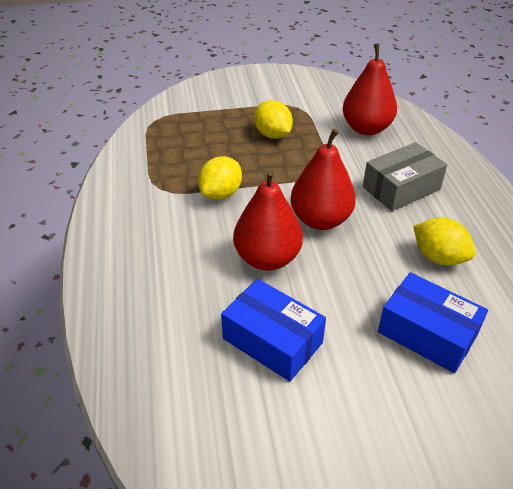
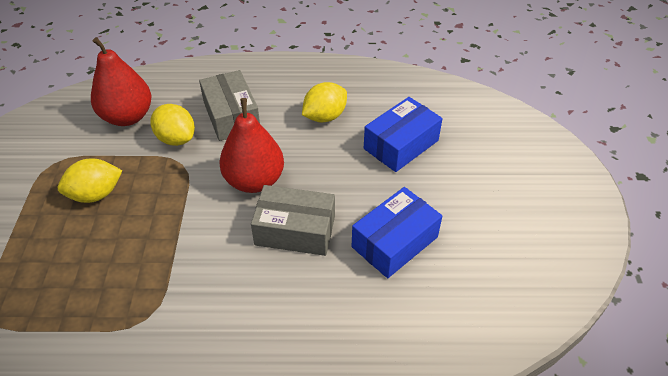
camera: 80 degrees left, 5 degrees up
yellow lemon [198,156,242,200] -> yellow lemon moved to [150,104,195,146]
red pear [233,169,303,271] -> grey box [251,185,335,256]

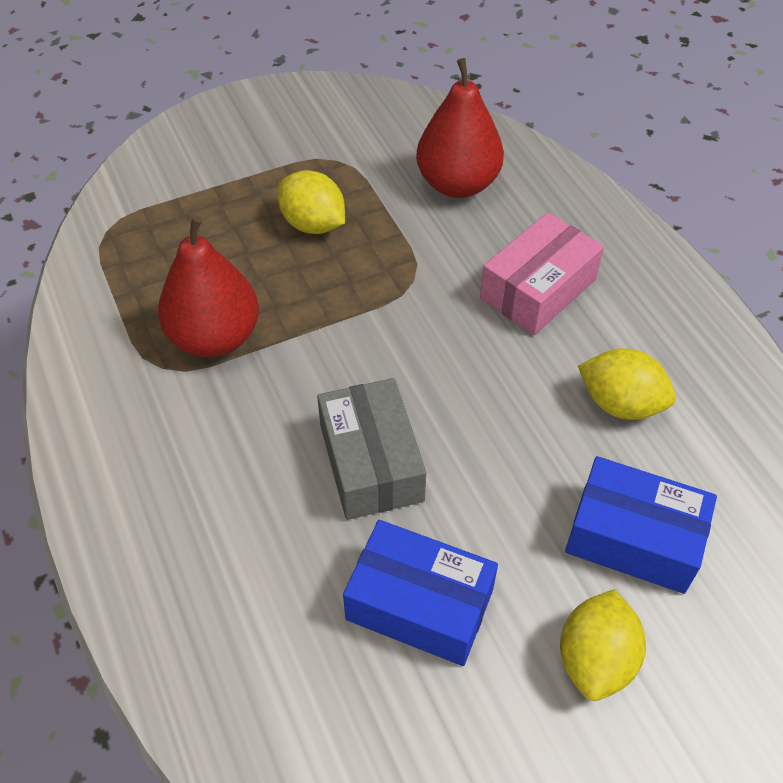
camera: 65 degrees right, 5 degrees up
yellow lemon [150,104,195,146] -> yellow lemon moved to [560,589,646,701]
grey box [199,70,260,141] -> pink box [480,212,604,335]
red pear [219,98,284,193] -> red pear moved to [158,216,259,357]

